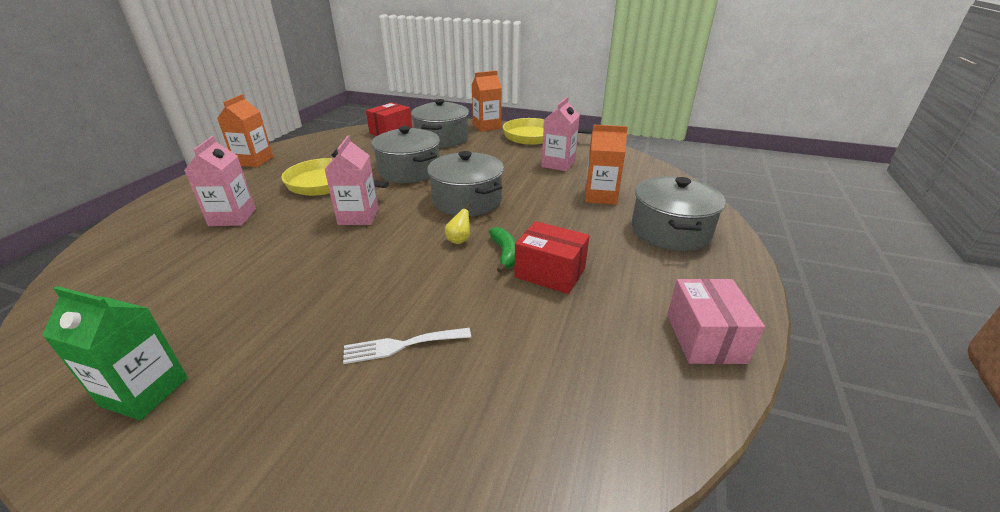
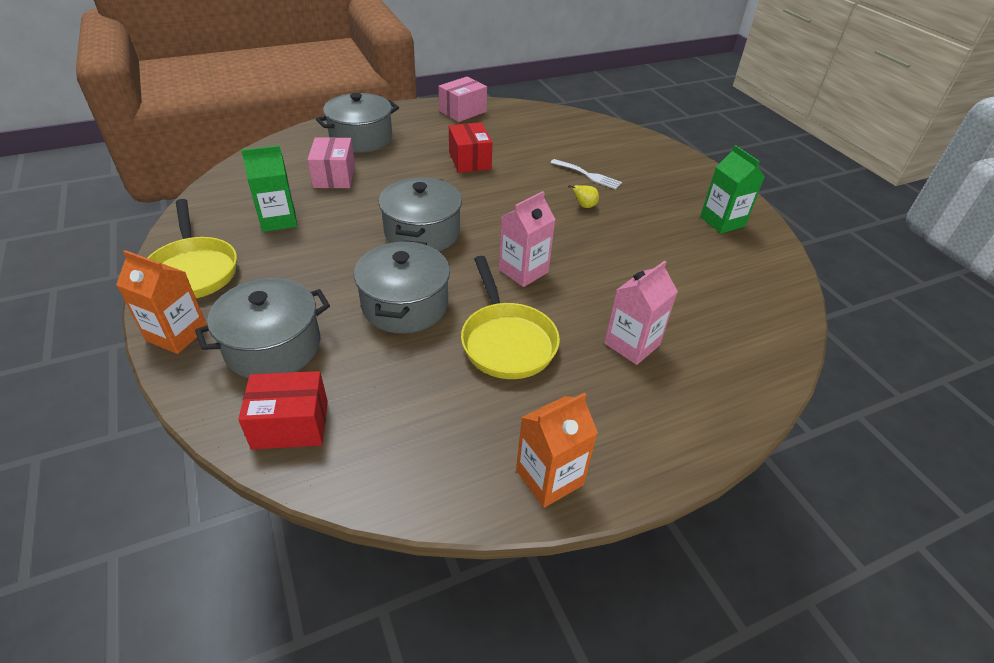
camera: 135 degrees left, 10 degrees up
yellow pear [445,203,470,244] -> yellow pear moved to [568,185,599,208]
green banana [489,227,516,273] -> none
pink carton [541,97,580,172] -> green carton [241,145,297,232]
orange carton [585,125,628,205] -> pink box [307,137,355,188]

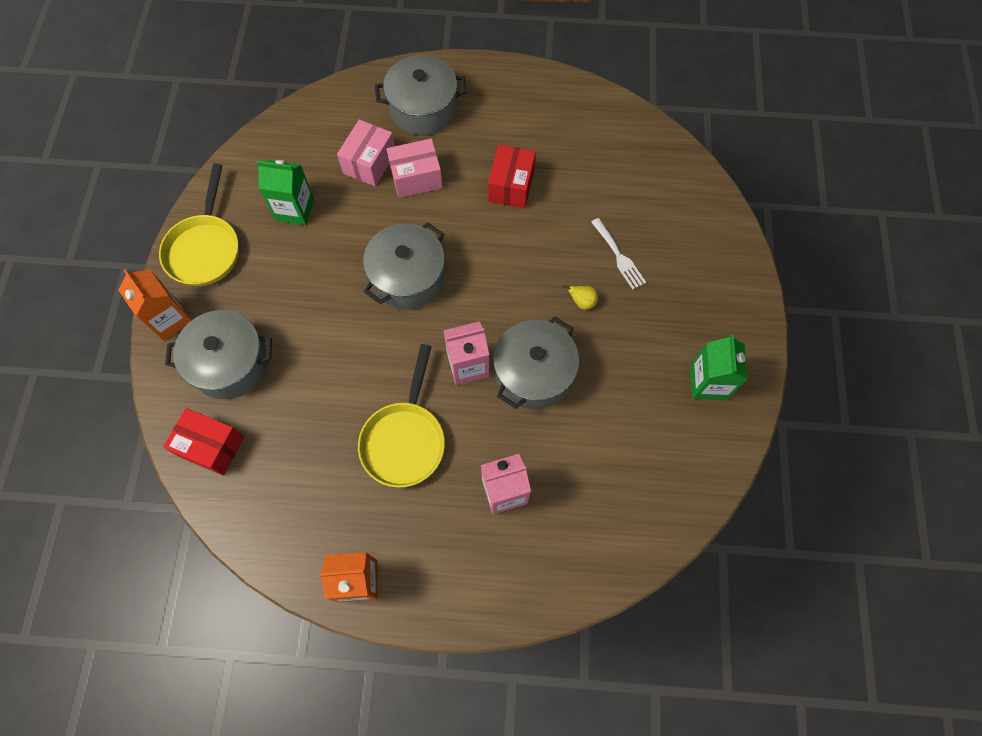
camera: 30 degrees right, 25 degrees up
grey pot [354,240,450,334] -> grey pot moved to [493,316,579,409]
pink box [439,77,487,122] -> pink box moved to [387,138,443,198]

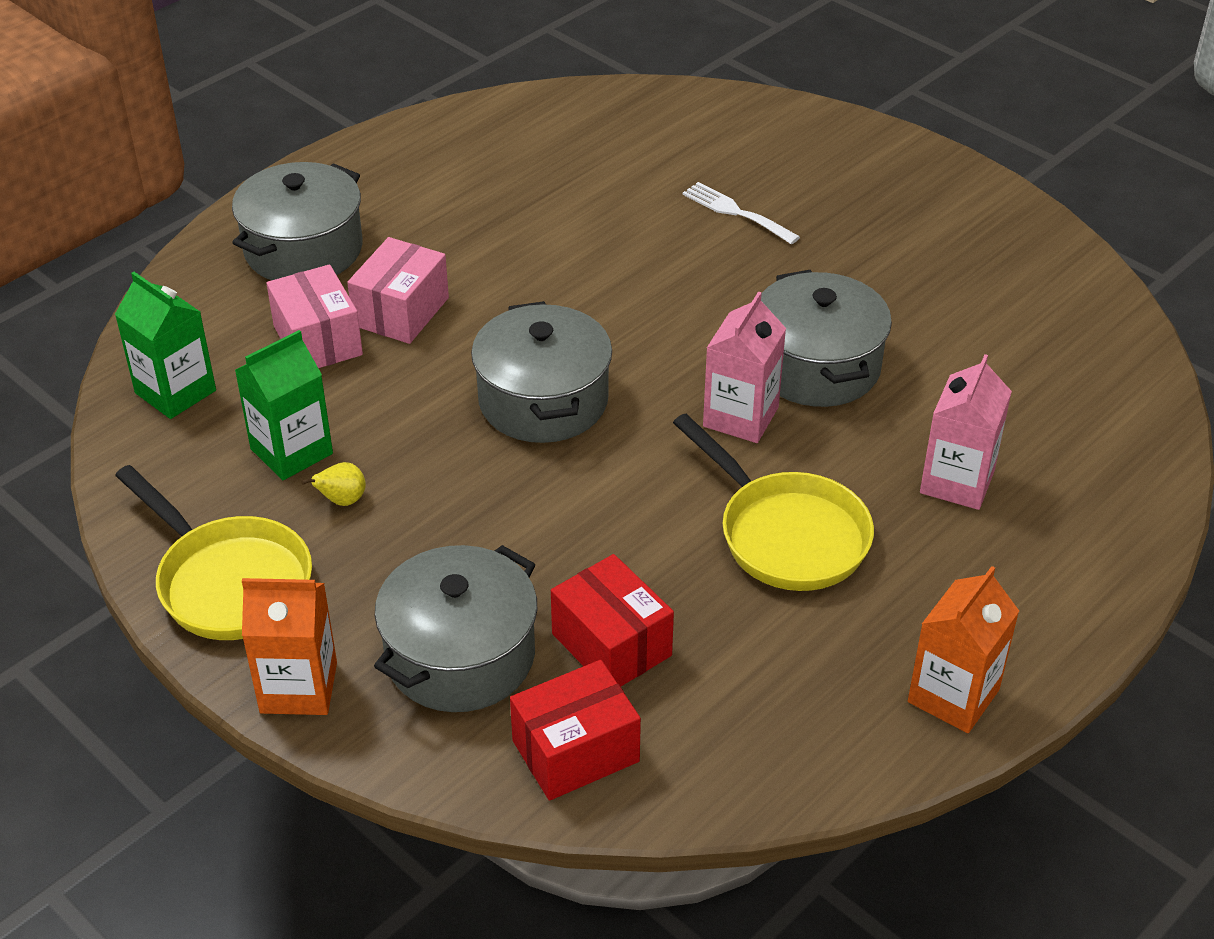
camera: 50 degrees left, 25 degrees down
red box [488,145,536,208] -> red box moved to [551,554,674,687]
yellow pear [563,285,598,310] -> yellow pear moved to [301,462,366,506]
white fork [591,218,646,290] -> white fork turned 150 degrees counterclockwise [682,182,800,245]
green carton [690,335,748,400] -> green carton moved to [115,272,216,419]

